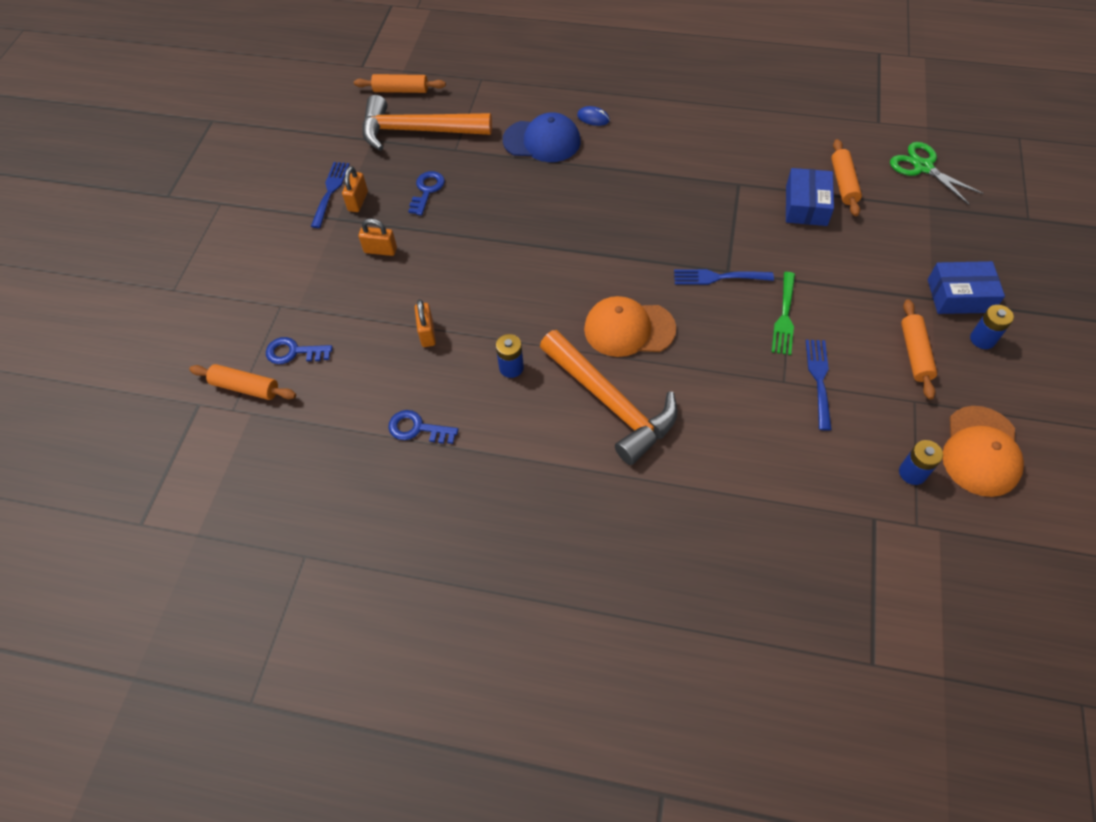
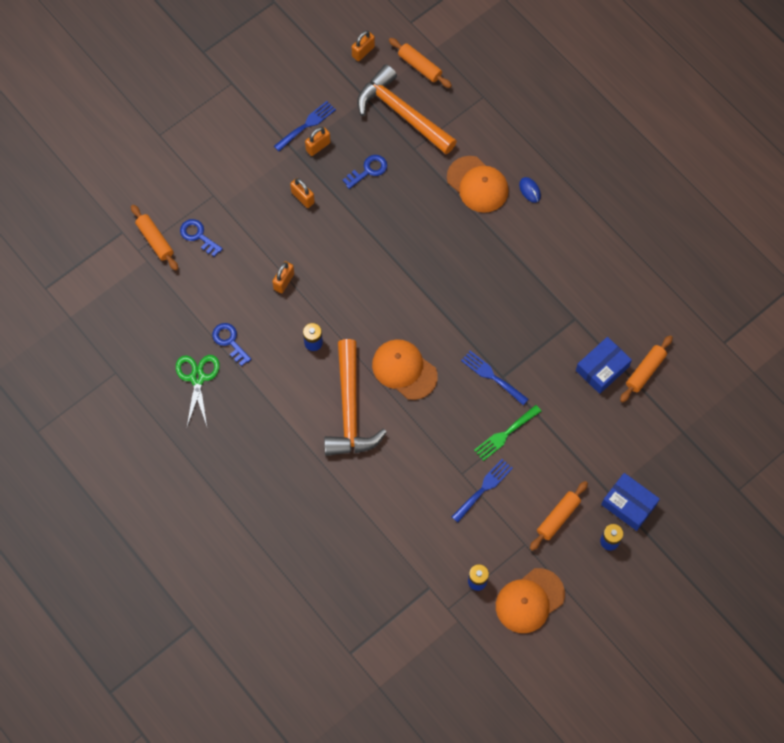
camera: 35 degrees right, 10 degrees up
blue cap [503,112,581,162] -> orange cap [447,156,509,213]
green scissors [890,142,984,205] -> green scissors moved to [176,355,220,426]
none -> orange padlock [352,30,375,61]

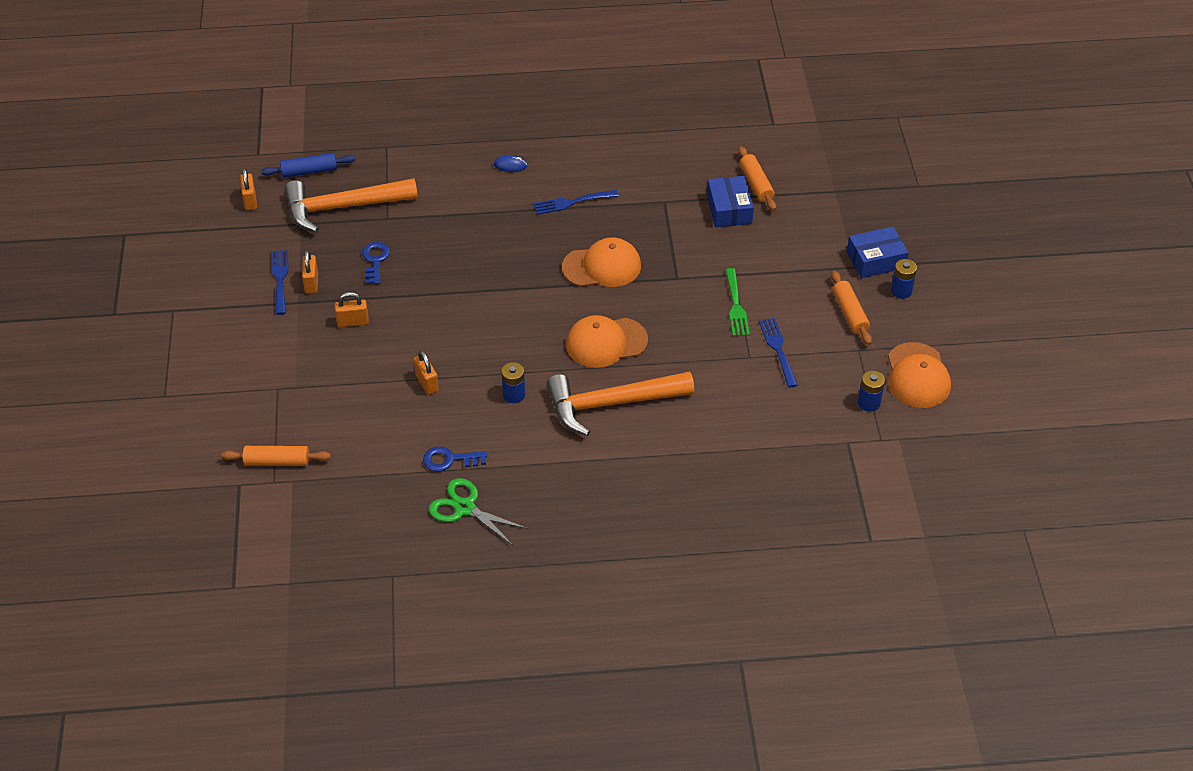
camera: 55 degrees left, 20 degrees down
blue key [180,219,223,257] -> none
orange hammer [324,339,387,456] -> orange hammer turned 135 degrees clockwise [546,371,694,436]
orange rolling pin [389,38,452,88] -> blue rolling pin [261,153,356,178]
orange cap [447,156,509,213] -> orange cap moved to [562,237,641,287]
blue fork [461,351,529,405] -> blue fork moved to [533,190,619,215]

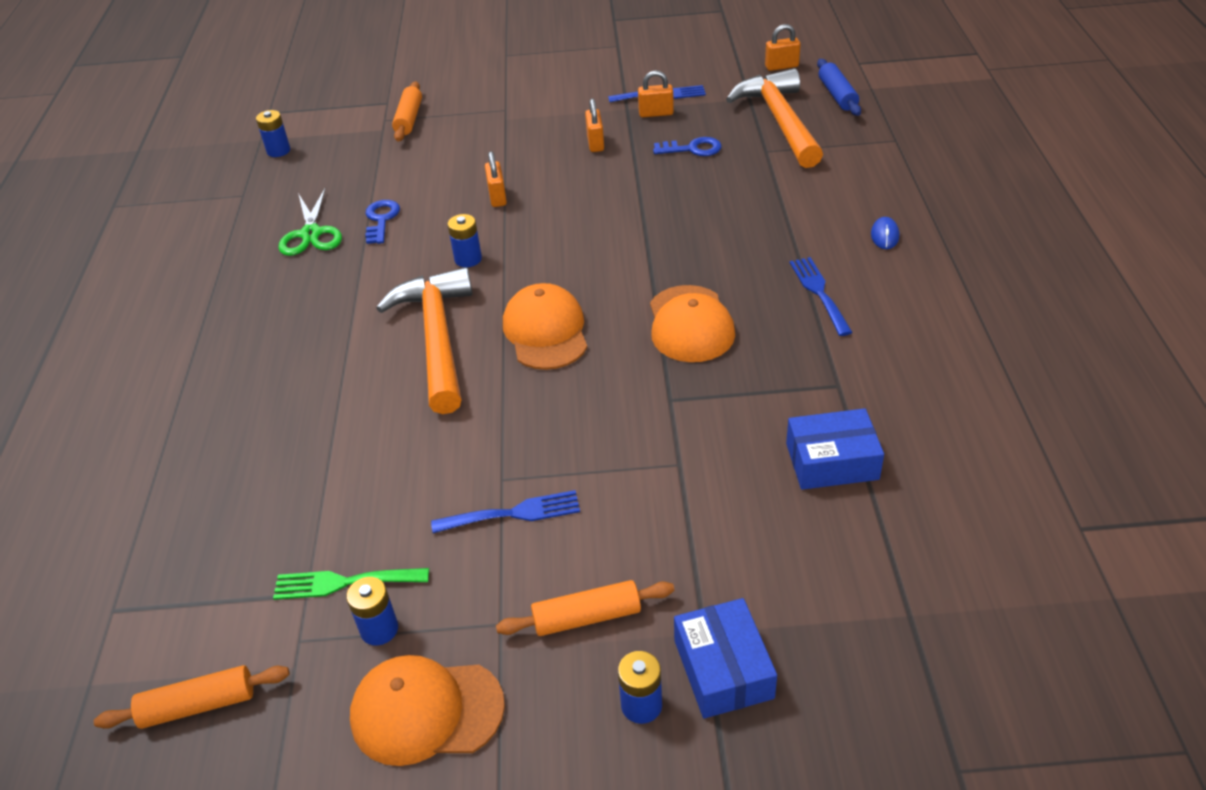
camera: 95 degrees right, 5 degrees down
orange padlock [414,350,439,395] -> orange padlock turned 75 degrees counterclockwise [485,151,507,207]
green scissors [429,478,528,545] -> green scissors turned 135 degrees clockwise [278,189,342,256]
green fork [726,268,750,336] -> green fork moved to [273,568,429,600]
orange rolling pin [738,146,776,211] -> orange rolling pin moved to [94,665,290,729]
none -> blue battery [256,110,290,157]

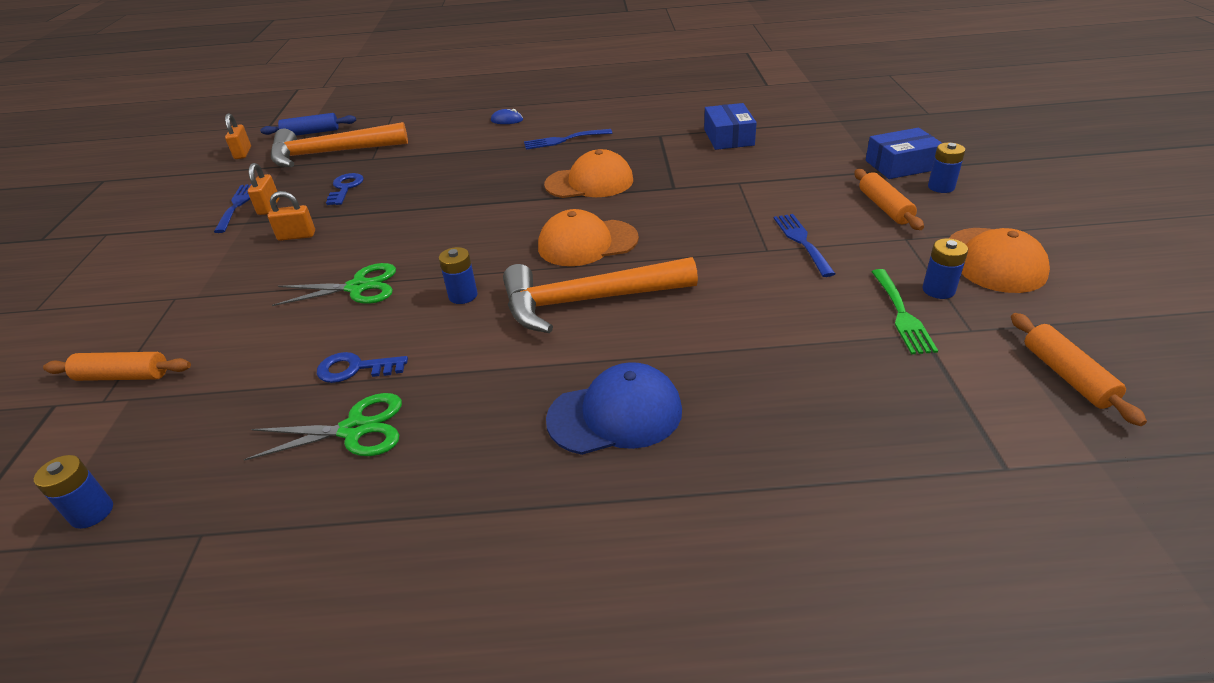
camera: 90 degrees left, 5 degrees down
orange padlock [485,151,507,207] -> green scissors [272,263,396,306]
none -> blue cap [546,362,682,455]

